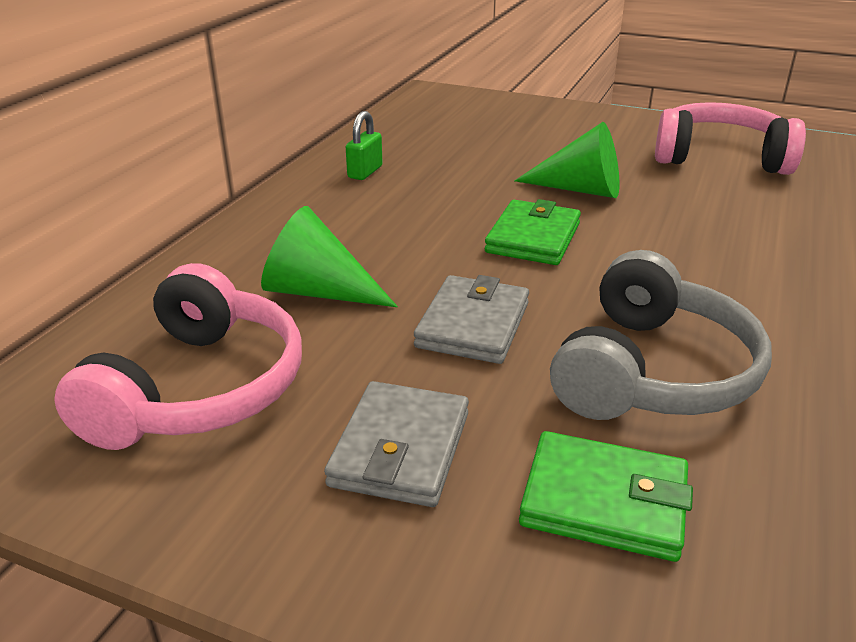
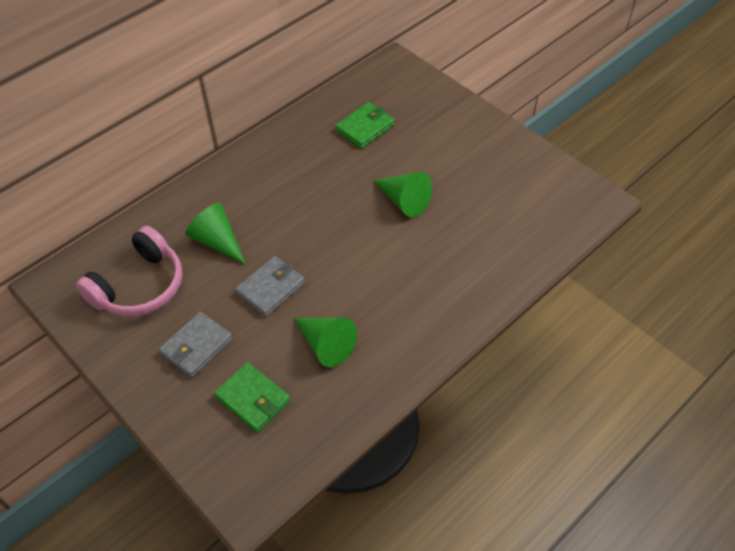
camera: 25 degrees right, 20 degrees up
green padlock [346,111,383,180] -> none
green wallet [485,199,581,265] -> green wallet moved to [335,102,395,149]
grey headphones [550,250,772,420] -> green cone [294,318,357,367]
pink headphones [655,102,806,175] -> none

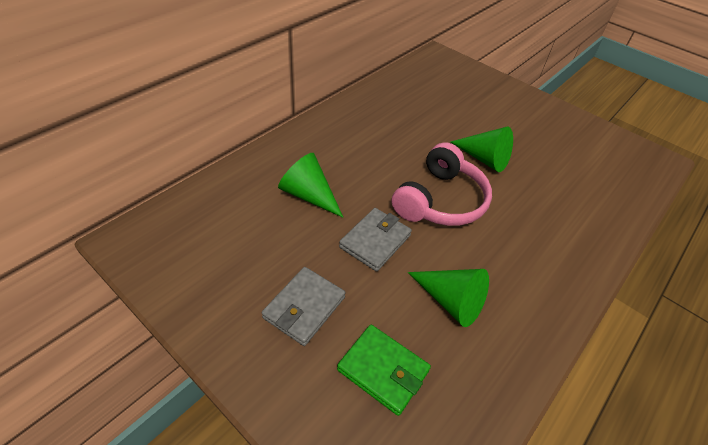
camera: 10 degrees left, 5 degrees down
pink headphones [76,226,183,316] -> pink headphones moved to [392,142,492,226]
green wallet [335,102,395,149] -> none

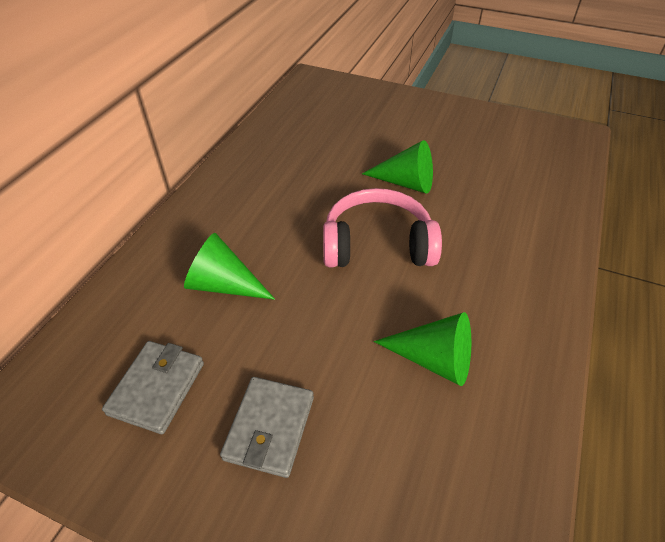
camera: 15 degrees left, 0 degrees up
green wallet [337,325,431,416] -> none
grey wallet [339,208,412,272] -> grey wallet moved to [102,341,204,434]
pink headphones [392,142,492,226] -> pink headphones turned 105 degrees counterclockwise [323,188,442,267]

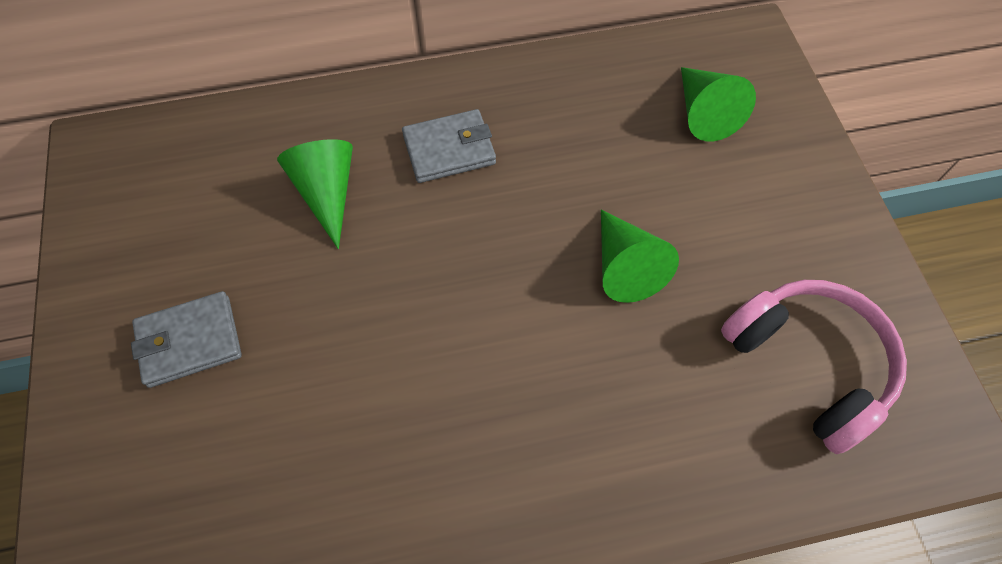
camera: 55 degrees right, 15 degrees up
grey wallet [102,341,204,434] -> grey wallet moved to [402,109,496,183]
pink headphones [323,188,442,267] -> pink headphones moved to [721,280,907,454]
green cone [374,312,471,386] -> green cone moved to [681,67,756,142]

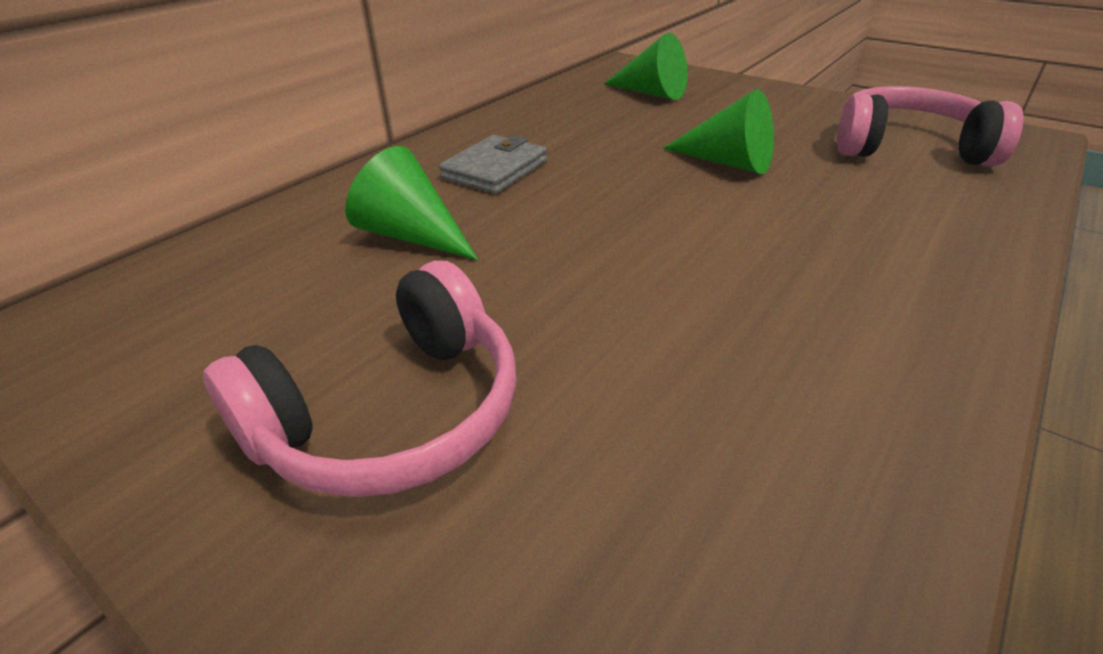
camera: 40 degrees left, 25 degrees down
grey wallet [131,291,242,388] -> pink headphones [203,261,517,497]

